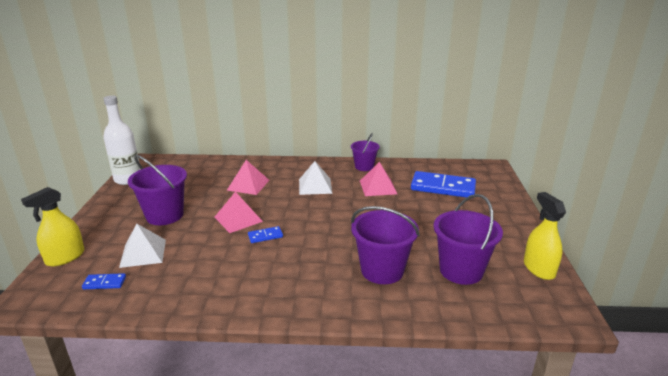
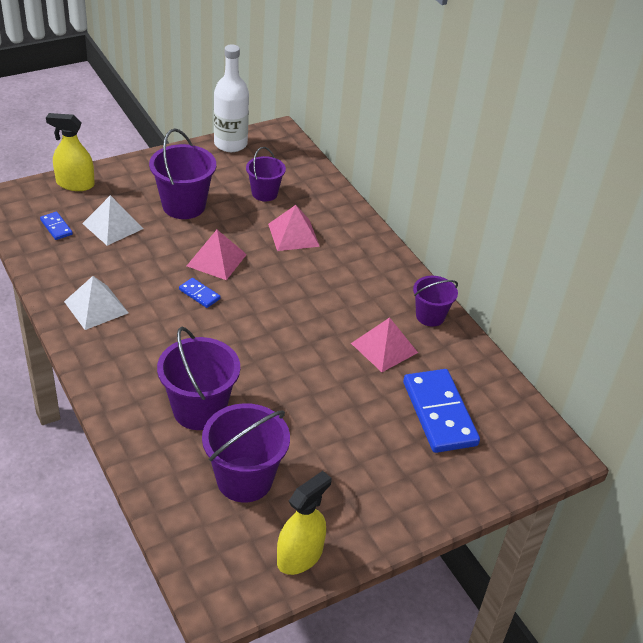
camera: 55 degrees right, 15 degrees up
white pyramid [299,161,332,195] -> white pyramid moved to [64,276,128,330]
none -> purple bucket [246,147,286,201]

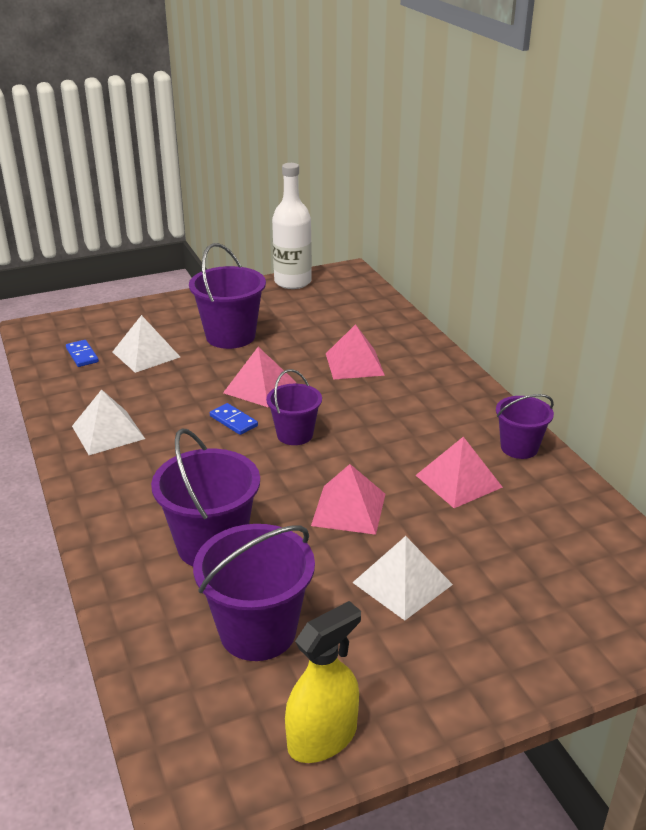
camera: 10 degrees right, 10 degrees down
yellow spray bottle [46,113,95,191] -> none
purple bucket [246,147,286,201] -> purple bucket moved to [266,369,322,445]
blue domino [403,369,480,453] -> none
none -> pink pyramid [311,464,385,535]
none -> white pyramid [352,536,453,620]

